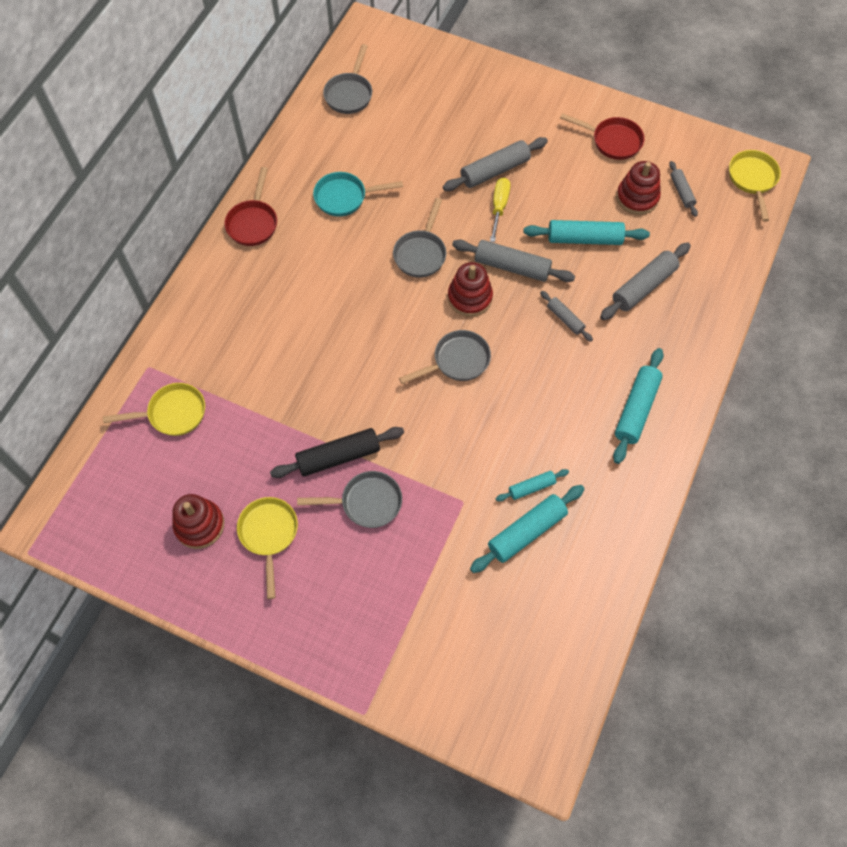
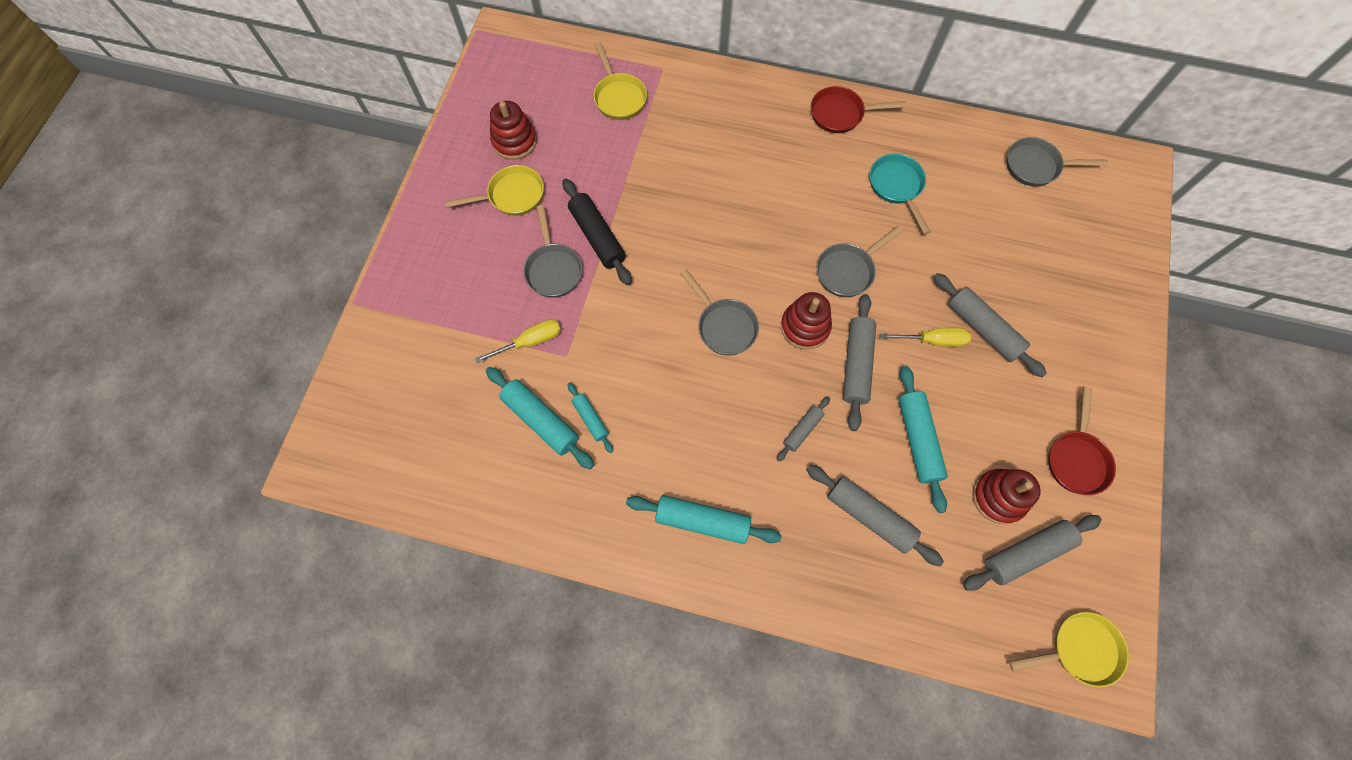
camera: 80 degrees right, 5 degrees up
grey pan [393,198,446,278] -> grey pan turned 45 degrees counterclockwise [816,226,903,297]
grey rolling pin [669,161,698,217] -> grey rolling pin [963,515,1102,591], size x1.77
none -> yellow screwdriver [475,319,561,363]

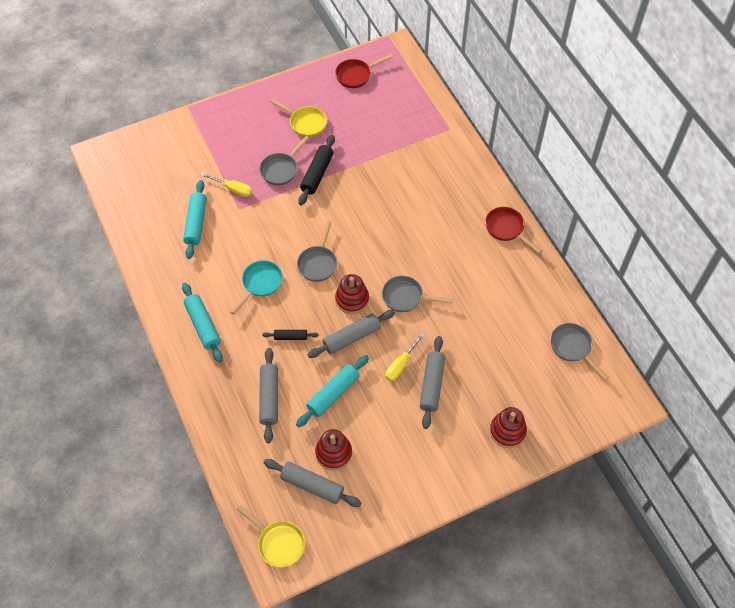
camera: 50 degrees right, 10 degrees down
red stacking toy [490,101,537,160] -> red stacking toy moved to [490,407,527,448]
turquoise rolling pin [568,383,613,453] -> none
yellow pan [593,42,647,120] -> none
grey rolling pin [777,396,830,461] -> black rolling pin [263,330,319,340]
turquoise pan [870,154,931,234] -> turquoise pan moved to [230,260,283,315]
yellow screwdriver [880,327,971,347] -> yellow screwdriver turned 75 degrees clockwise [385,333,424,381]
red pan [1048,387,1116,495] -> red pan moved to [335,54,393,88]

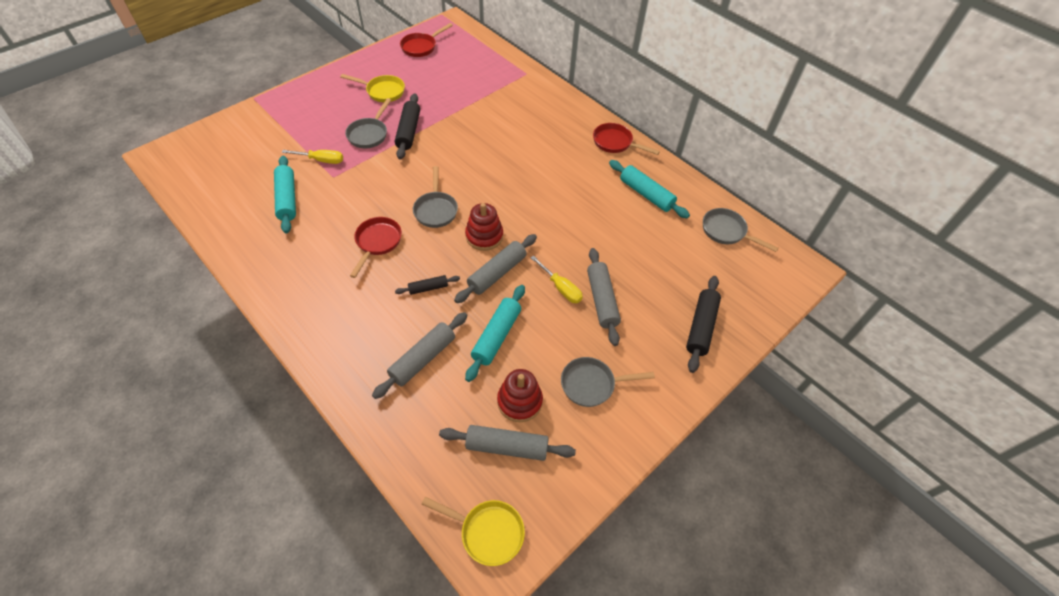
camera: 20 degrees left, 5 degrees down
turquoise rolling pin [182,283,223,363] -> turquoise rolling pin moved to [609,160,690,218]
turquoise pan [230,260,283,315] -> red pan [350,217,402,278]
grey rolling pin [259,348,278,443] -> grey rolling pin turned 60 degrees clockwise [372,312,467,399]
grey pan [382,276,453,312] -> grey pan moved to [561,357,655,407]
yellow screwdriver [385,333,424,381] -> yellow screwdriver turned 60 degrees counterclockwise [531,256,583,303]
red stacking toy [490,407,527,448] -> black rolling pin [686,276,721,373]

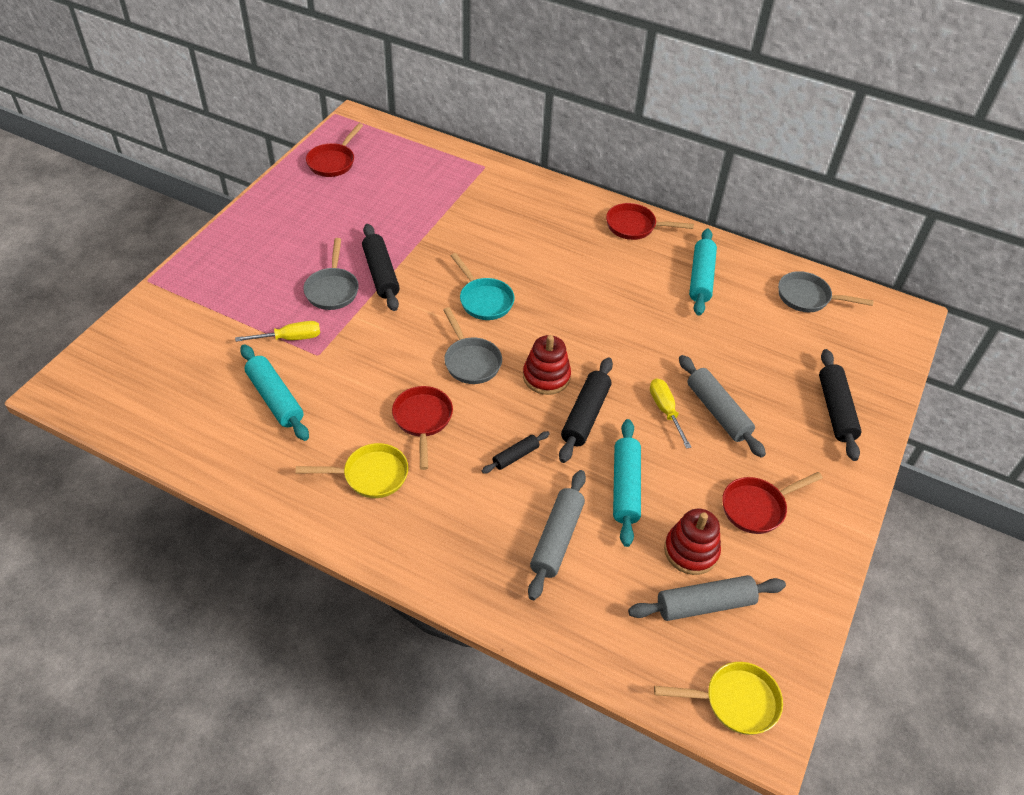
camera: 20 degrees left, 5 degrees down
yellow pan [340,74,405,102] -> yellow pan moved to [296,443,409,498]
grey rolling pin [454,234,537,303] -> black rolling pin [559,357,613,463]
yellow screwdriver [531,256,583,303] -> yellow screwdriver turned 135 degrees counterclockwise [650,378,691,449]
grey pan [561,357,655,407] -> red pan [722,472,823,534]
turquoise rolling pin [609,160,690,218] -> turquoise rolling pin turned 75 degrees clockwise [689,229,717,316]
none -> turquoise pan [451,253,515,320]

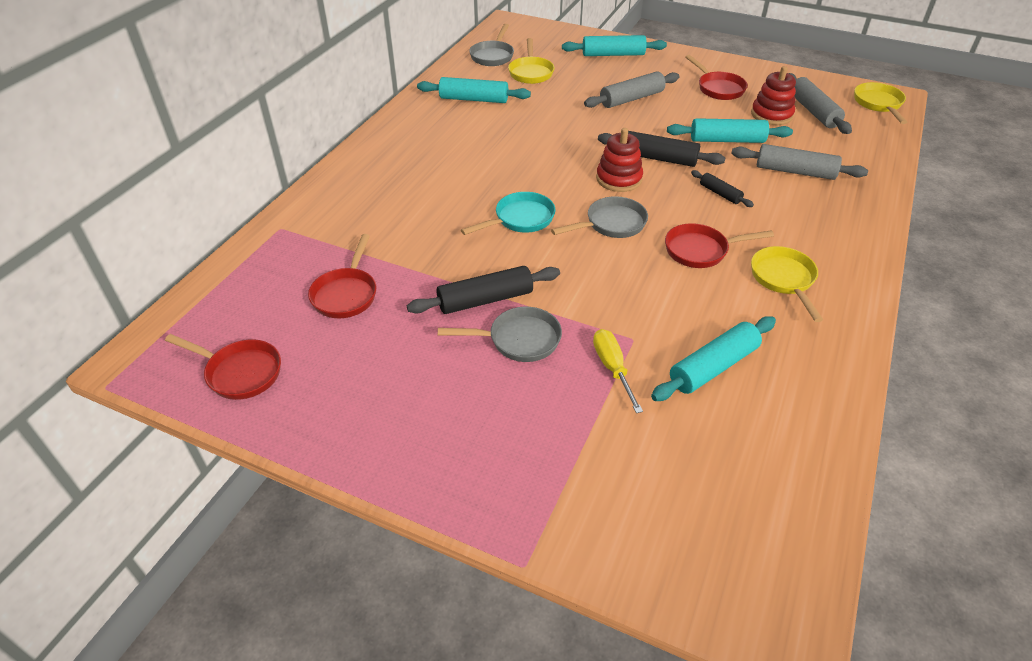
camera: 90 degrees left, 5 degrees down
red pan [606,203,694,240] -> red pan moved to [308,234,376,318]
yellow screwdriver [650,378,691,449] -> none
black rolling pin [819,349,861,461] -> turquoise rolling pin [562,35,667,56]
none -> yellow pan [508,38,555,84]

